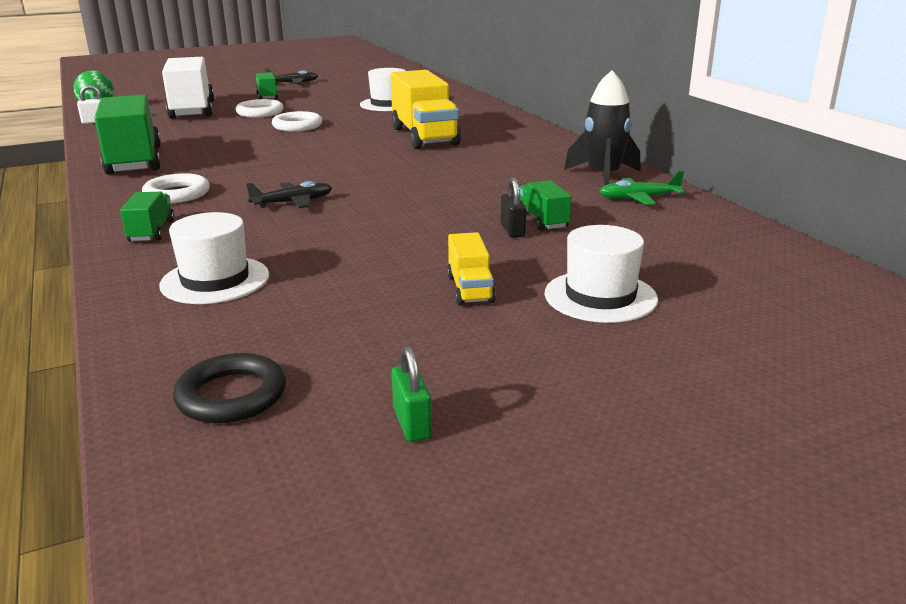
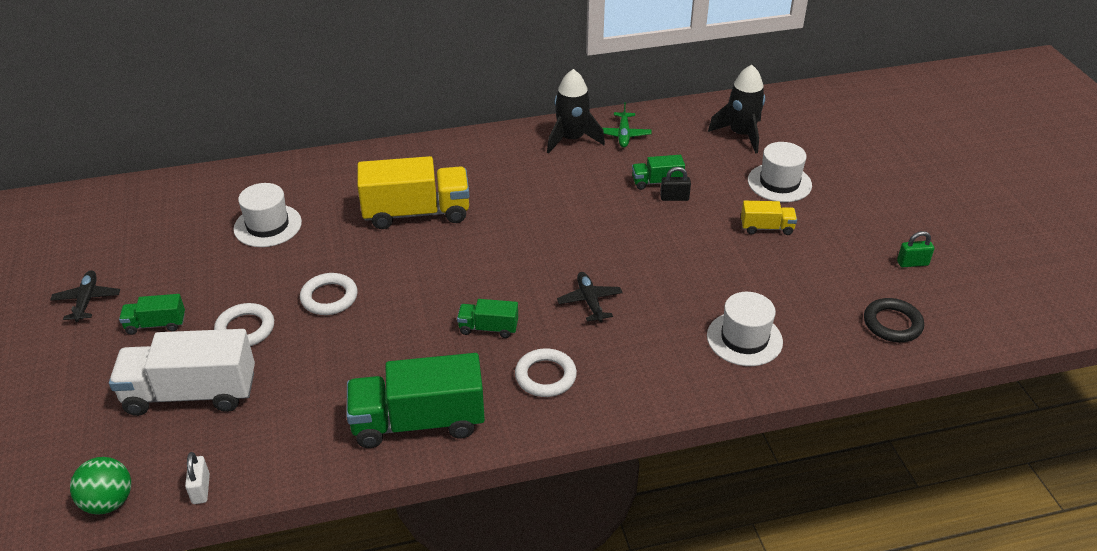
camera: 80 degrees left, 15 degrees up
green truck [120,192,175,241] -> green truck moved to [457,299,518,338]
none -> black rocket [708,65,765,154]

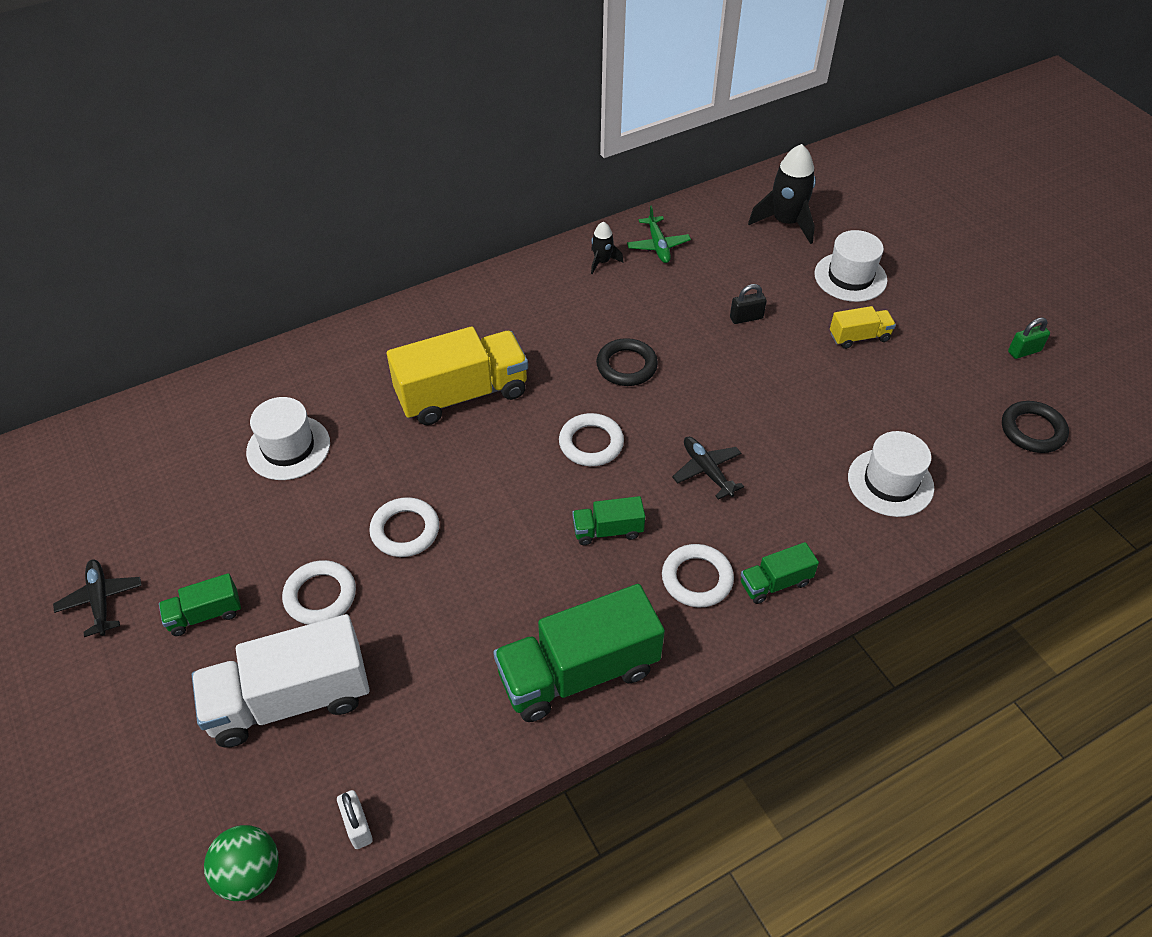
camera: 15 degrees left, 10 degrees up
black rocket [547,69,605,153] -> black rocket [591,222,623,275], size x0.53
green truck [632,155,685,190] -> green truck moved to [741,542,819,604]
none -> white ring [559,413,624,466]
none -> black ring [596,338,658,386]

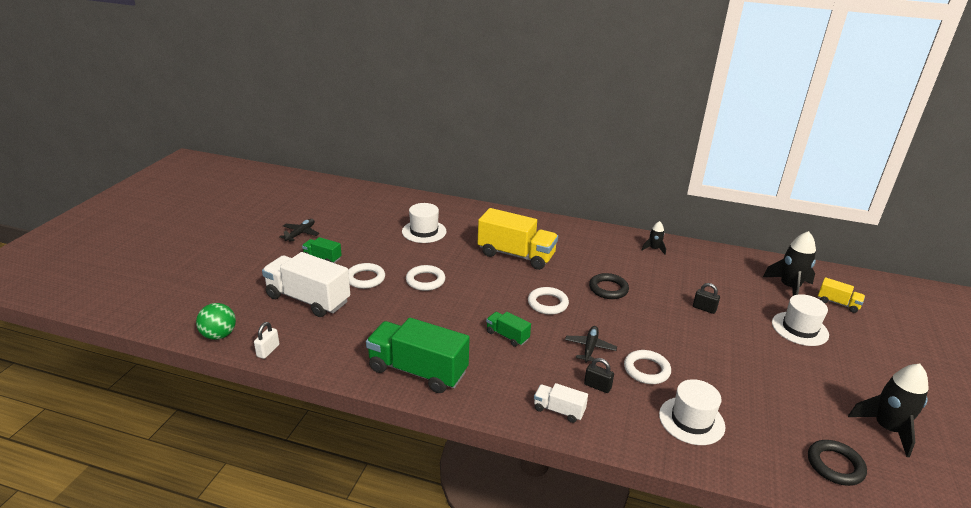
camera: 45 degrees right, 20 degrees down
green plane [627,205,691,263] -> none
white ring [662,544,734,607] -> white ring moved to [624,350,671,384]
green truck [741,542,819,604] -> white truck [534,383,588,423]
yellow truck [830,306,896,349] -> yellow truck moved to [818,277,865,313]
green padlock [1008,317,1050,359] -> black rocket [848,364,929,457]
none -> black padlock [584,358,614,393]

